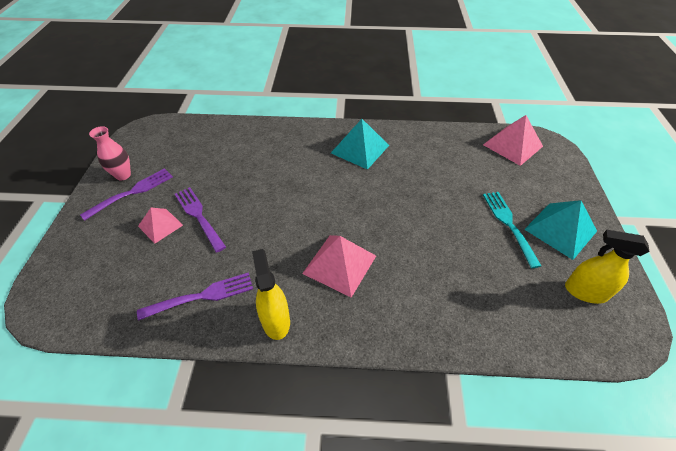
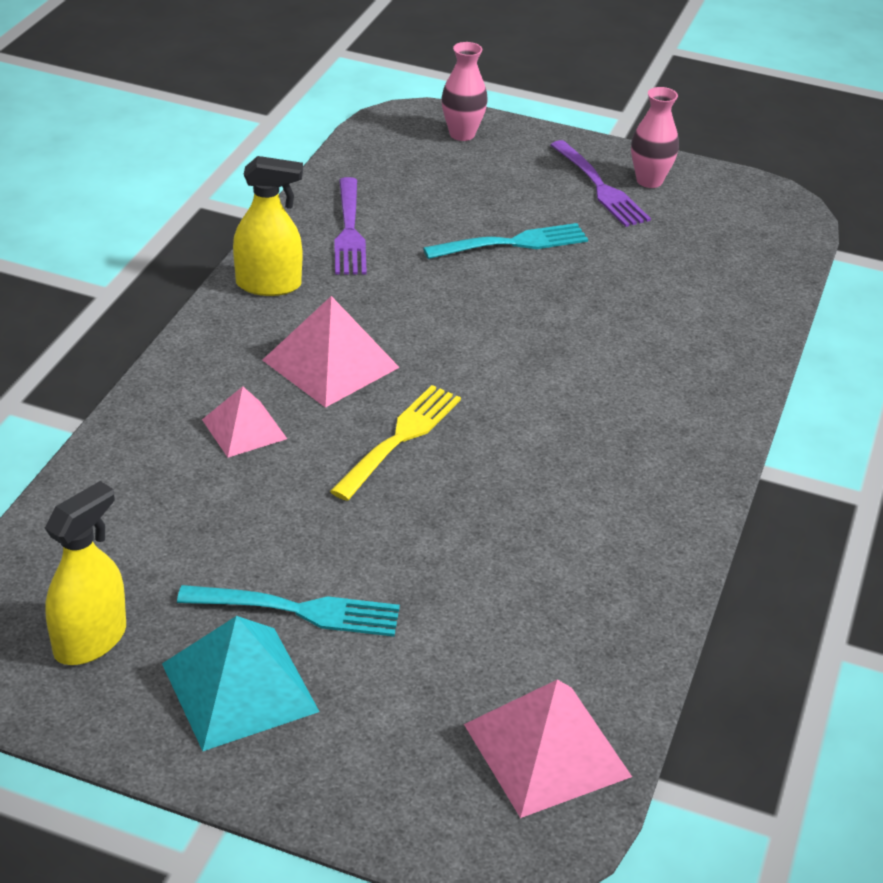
camera: 105 degrees right, 10 degrees down
pink pyramid [138,207,183,244] -> pink pyramid moved to [202,386,287,458]
purple fork [175,187,226,252] -> turquoise fork [423,223,588,259]
turquoise pyramid [331,119,389,170] -> none
none -> yellow fork [330,385,461,501]
none -> pink vase [441,42,488,141]

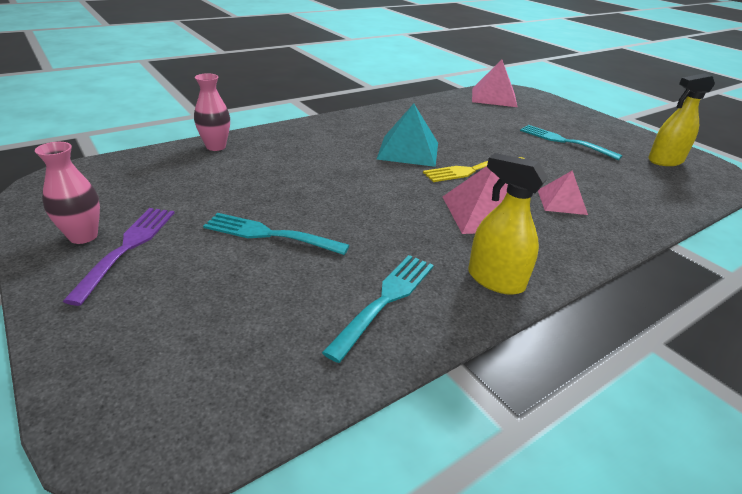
camera: 145 degrees left, 5 degrees down
turquoise pyramid [162,616,320,751] -> turquoise pyramid moved to [377,104,438,167]
purple fork [334,177,367,275] -> turquoise fork [322,255,434,363]
pink vase [441,42,488,141] -> pink vase moved to [194,73,230,151]

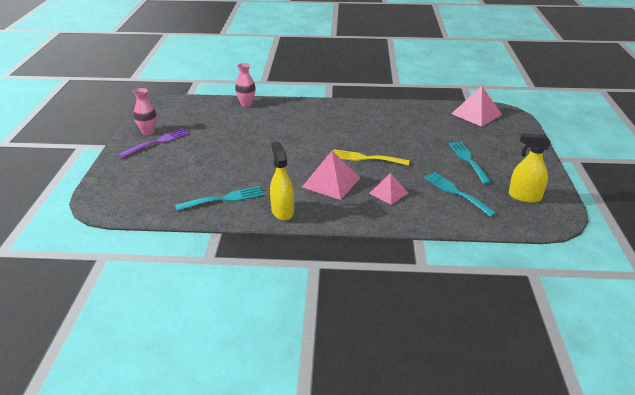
camera: 40 degrees right, 0 degrees up
turquoise fork [203,213,350,255] -> turquoise fork moved to [424,172,497,217]
turquoise pyramid [377,104,438,167] -> none

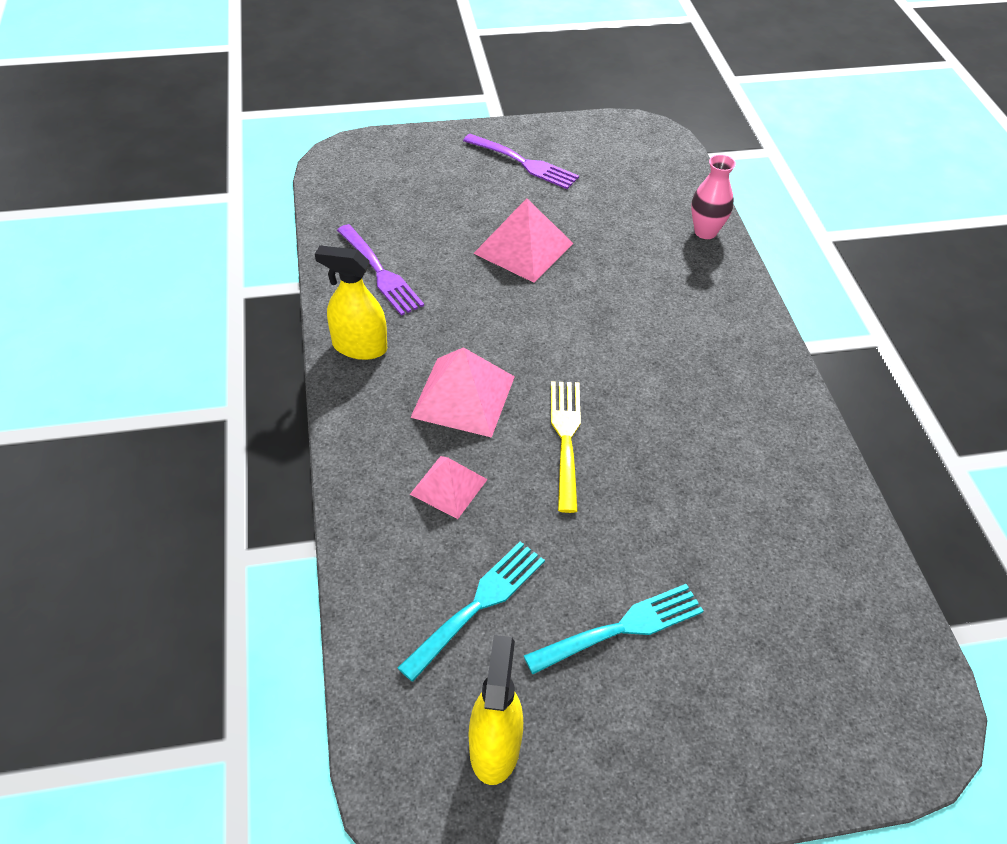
camera: 75 degrees right, 15 degrees up
pink vase [133,88,157,135] -> none
turquoise fork [175,186,264,211] -> purple fork [337,224,424,316]
yellow spray bottle [270,142,294,221] -> yellow spray bottle turned 135 degrees counterclockwise [315,245,387,360]
pink pyramid [451,86,502,127] -> pink pyramid moved to [473,198,573,283]

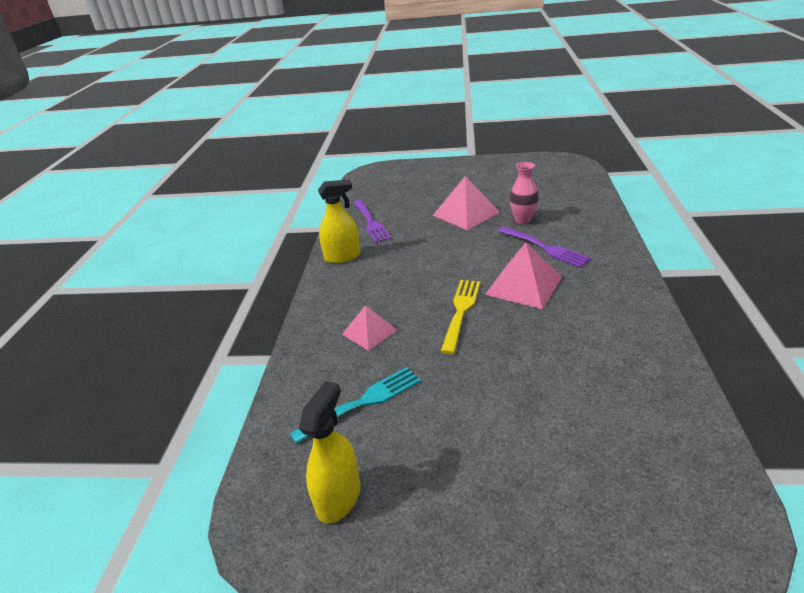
camera: 20 degrees right, 15 degrees down
yellow spray bottle [315,245,387,360] -> yellow spray bottle turned 135 degrees clockwise [318,179,361,263]
pink pyramid [410,347,515,438] -> pink pyramid moved to [485,243,562,309]
purple fork [463,134,579,189] -> purple fork moved to [498,226,591,268]
turquoise fork [524,584,704,674] -> none
pink vase [691,155,736,239] -> pink vase moved to [509,162,539,224]

